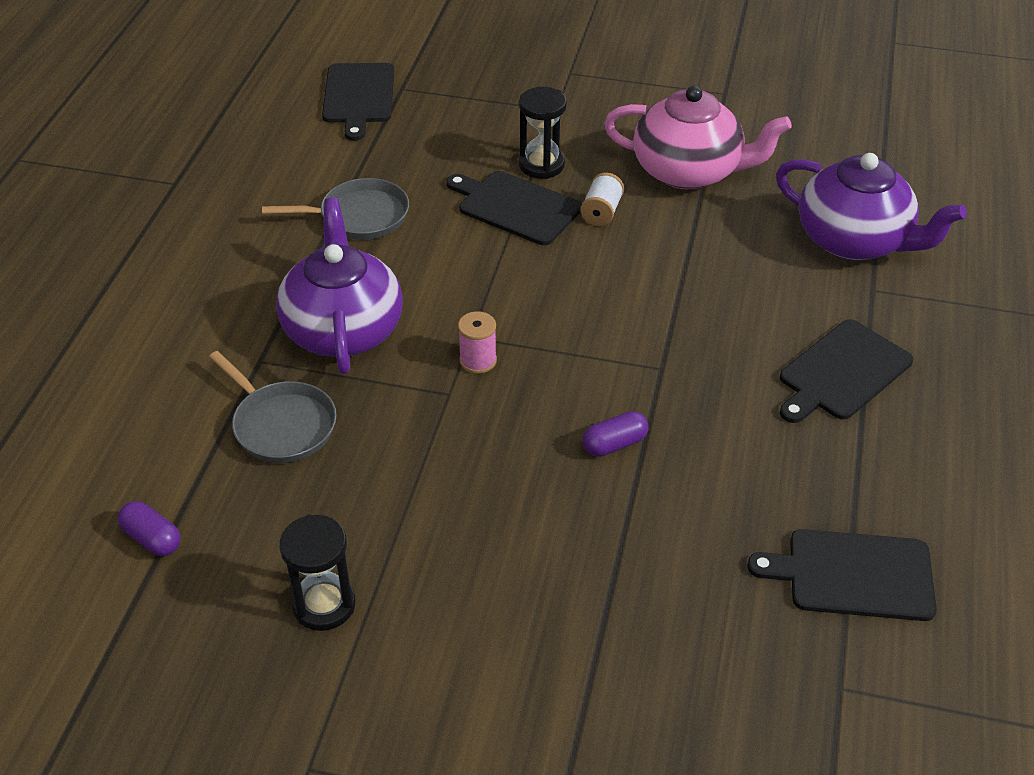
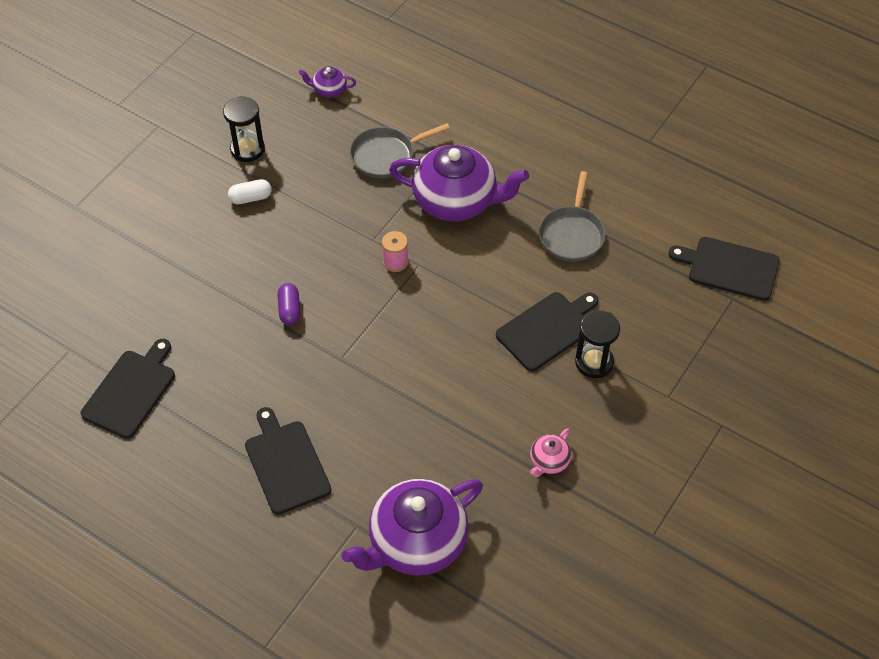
camera: 110 degrees right, 10 degrees up
purple capsule [118,501,181,556] -> purple teapot [299,66,356,97]
white spool [581,173,624,226] -> none
pink teapot [604,85,792,189] -> pink teapot [530,428,572,477], size x0.44
none -> white capsule [228,179,272,204]

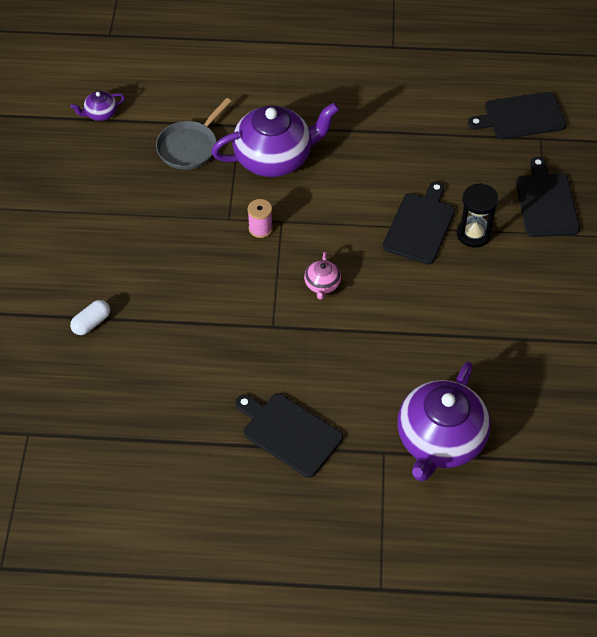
camera: 30 degrees left, 0 degrees up
black cutting board [81,339,175,439] -> black cutting board moved to [516,157,580,237]
black hourglass [223,97,265,162] -> none
white capsule [228,179,272,204] -> white capsule moved to [70,300,110,335]
purple capsule [278,283,300,325] -> none
pink teapot [530,428,572,477] -> pink teapot moved to [304,251,341,300]
grey pan [539,171,606,262] -> none

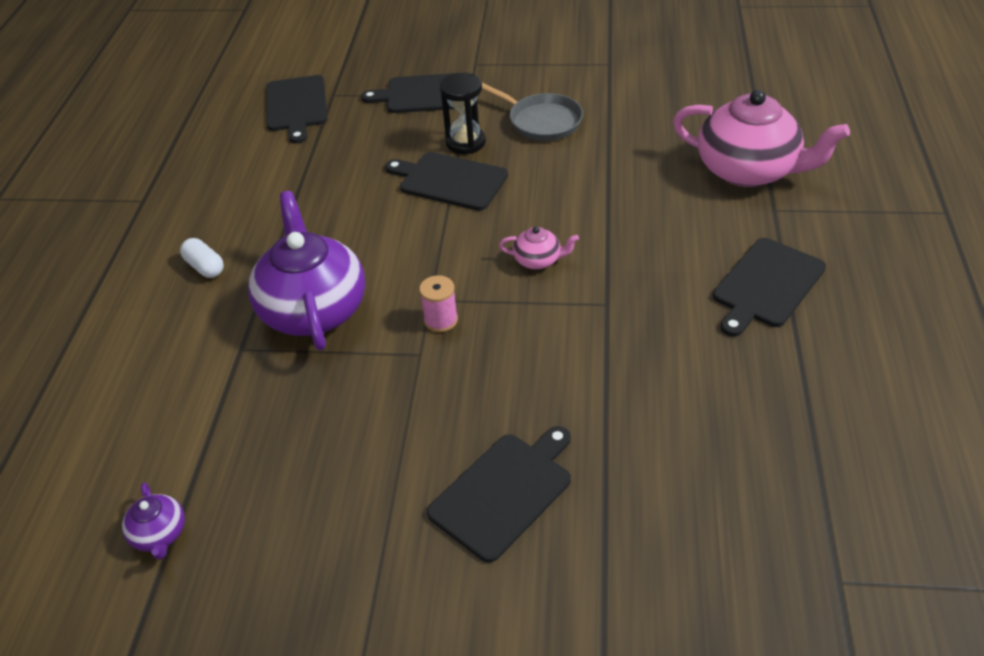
camera: 85 degrees left, 10 degrees down
white capsule [70,300,110,335] -> white capsule moved to [180,238,224,278]
grey pan [156,98,231,170] -> grey pan moved to [482,83,583,141]
purple teapot [397,361,490,481] -> pink teapot [673,90,850,187]
none -> black cutting board [427,426,571,563]

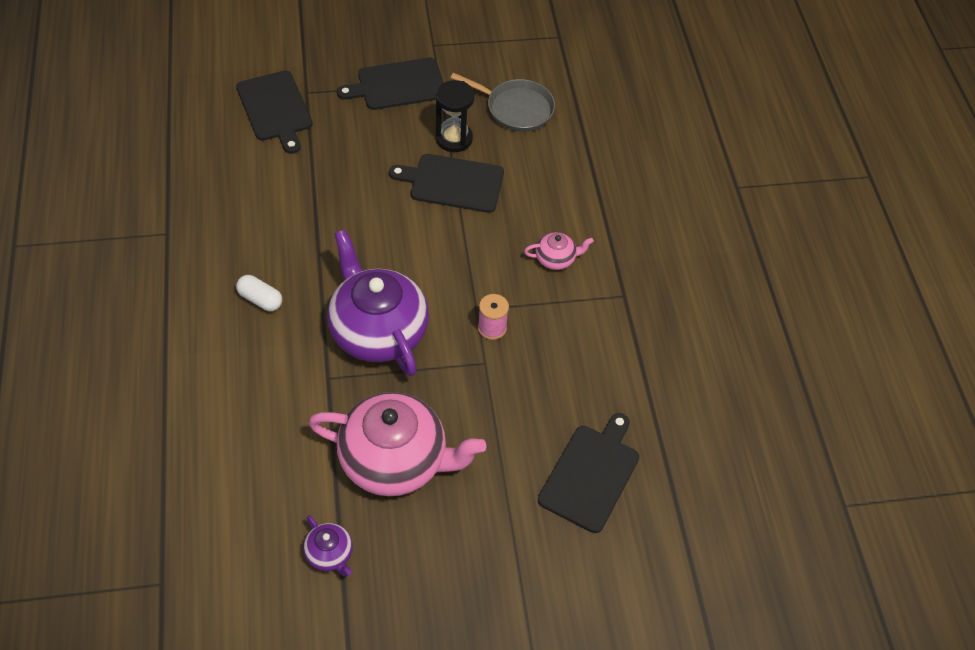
camera: 20 degrees left, 10 degrees up
pink teapot [673,90,850,187] -> pink teapot moved to [309,392,486,496]
black cutting board [713,238,826,336] -> none

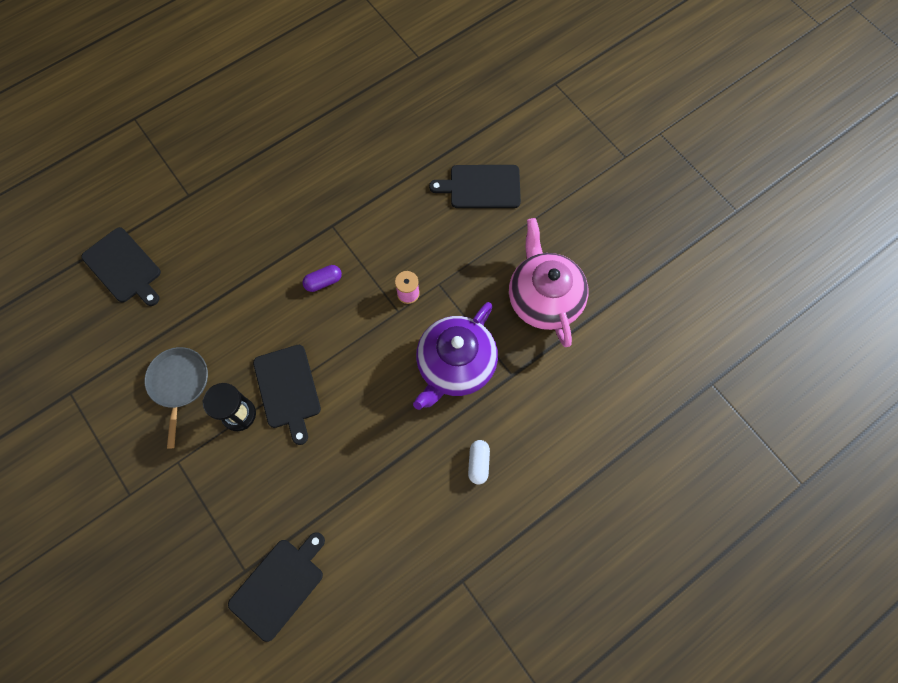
camera: 115 degrees left, 15 degrees up
purple teapot [303,515,353,576] -> none
black cutting board [337,58,444,110] -> black cutting board moved to [81,227,161,306]
pink teapot [524,232,594,270] -> purple capsule [302,265,342,292]

